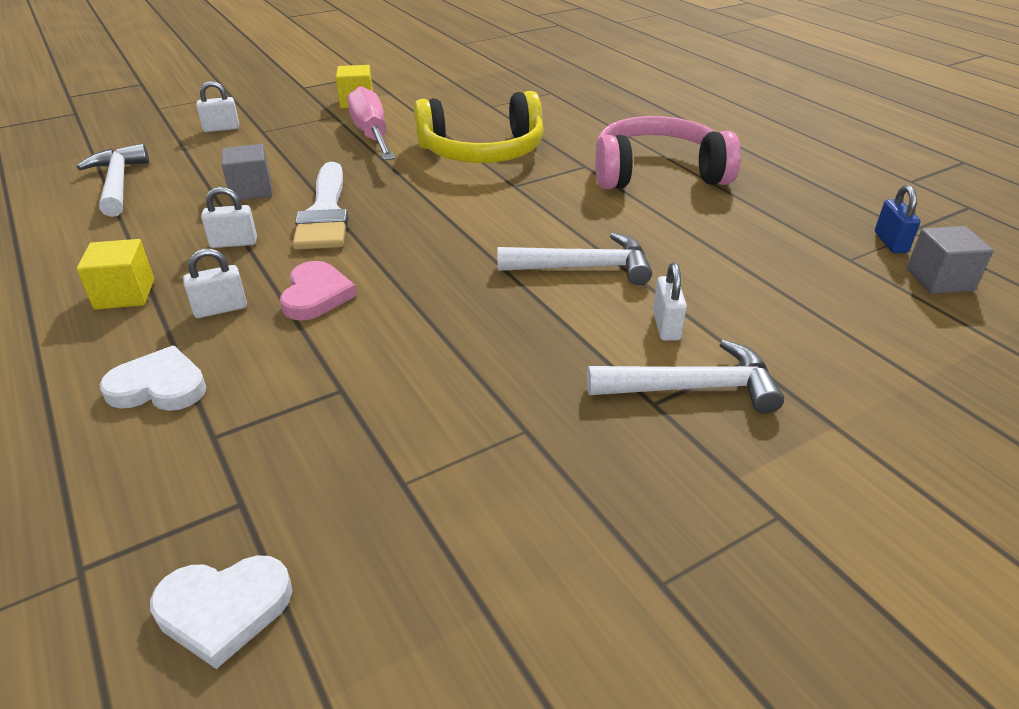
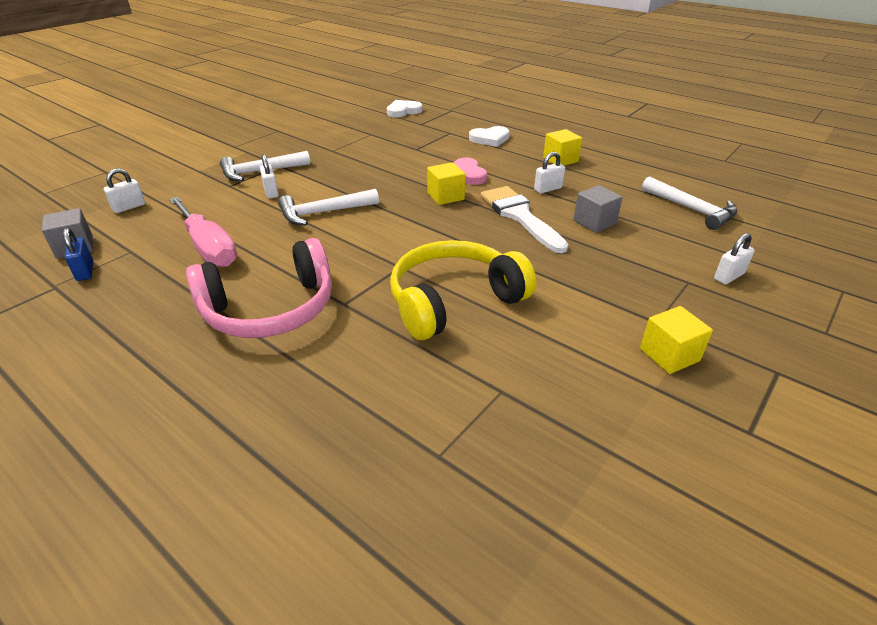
camera: 160 degrees right, 0 degrees up
white padlock [183,249,247,318] -> white padlock moved to [104,168,145,213]
pink screwdriver [348,86,395,160] -> pink screwdriver moved to [169,197,237,267]
none -> yellow cube [427,162,465,205]

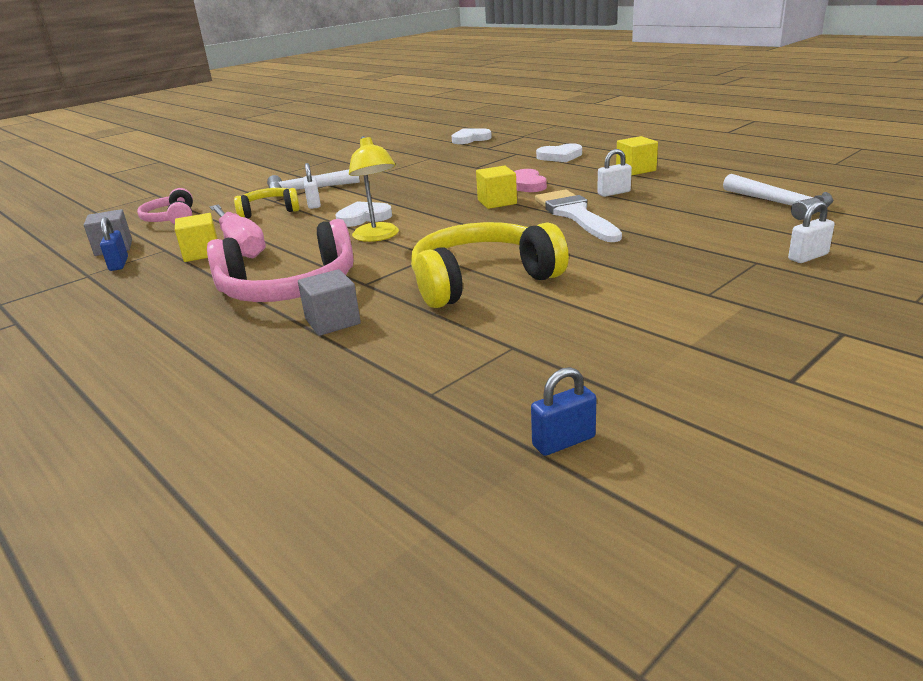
camera: 10 degrees right, 10 degrees down
white padlock [104,168,145,213] -> pink headphones [137,188,193,224]
white hammer [278,189,379,225] -> white heart [336,201,392,227]
grey cube [573,185,623,233] -> grey cube moved to [298,269,361,336]
yellow cube [640,306,713,374] -> yellow cube moved to [175,213,218,262]
none -> yellow headphones [234,188,300,219]
none -> yellow lamp [349,136,399,242]
none -> blue padlock [531,367,596,456]

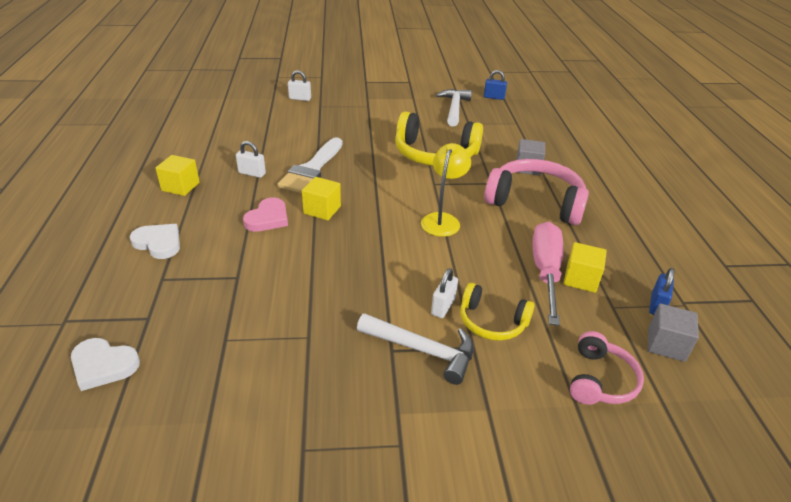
camera: 145 degrees left, 10 degrees up
white heart [336,201,392,227] -> none
white hammer [723,174,834,220] -> white hammer moved to [436,89,472,127]

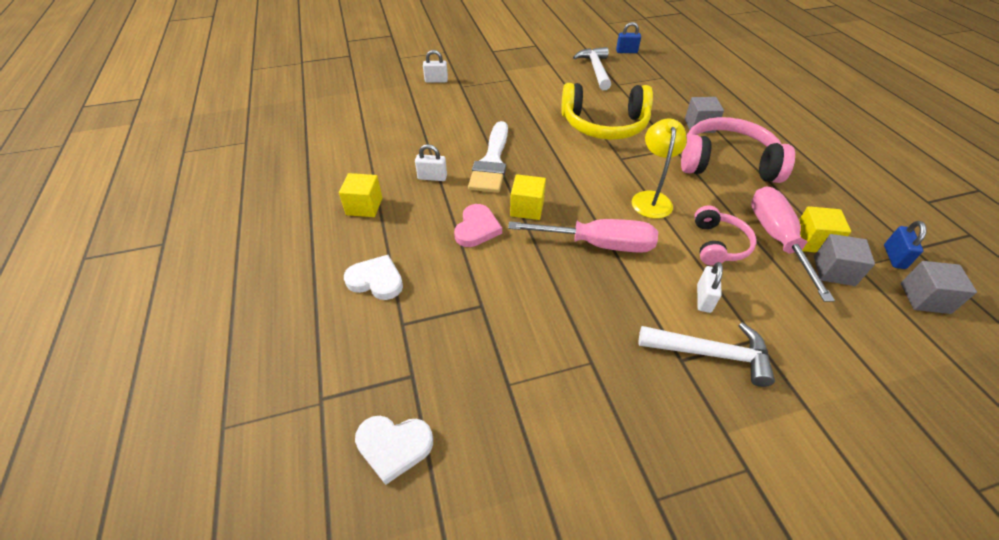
camera: 10 degrees left, 10 degrees up
yellow headphones [460,283,535,341] -> none
pink headphones [570,331,644,405] -> pink headphones moved to [694,206,756,266]
none -> pink screwdriver [508,219,658,253]
none -> grey cube [814,234,875,286]

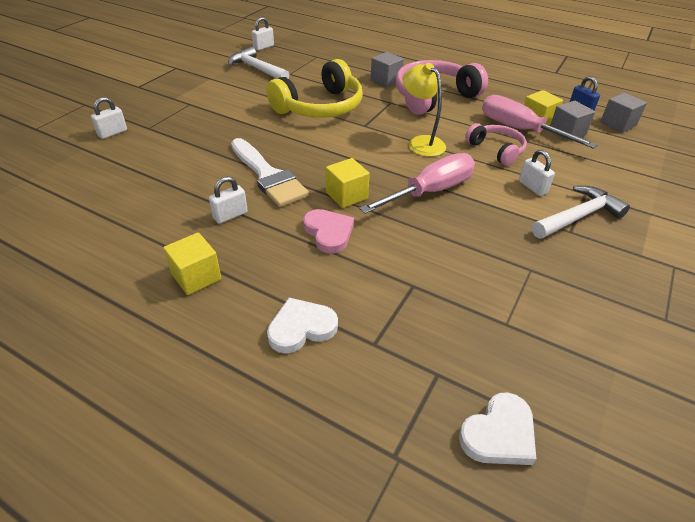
camera: 45 degrees left, 5 degrees down
blue padlock [616,22,641,53] -> white padlock [252,17,274,50]

